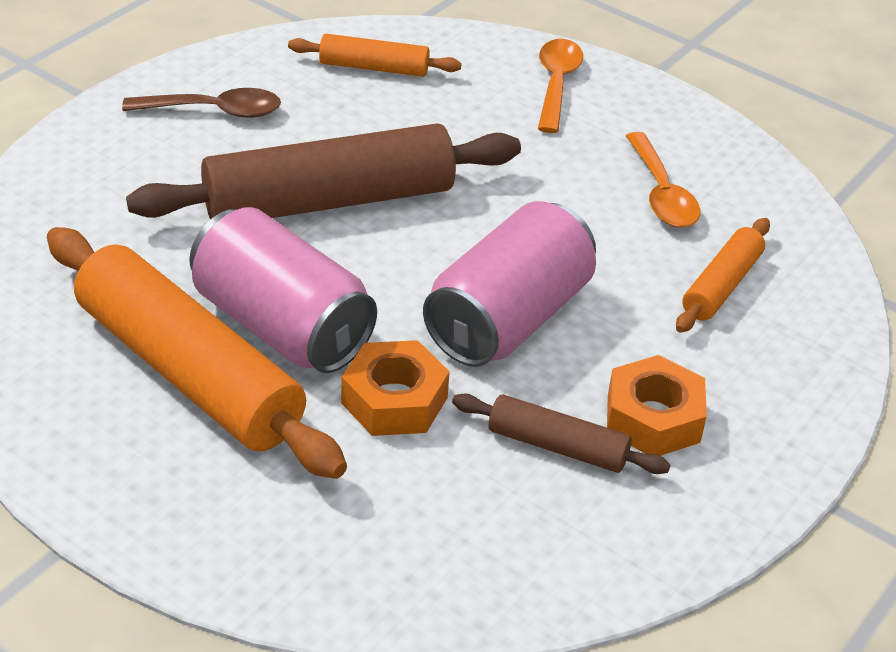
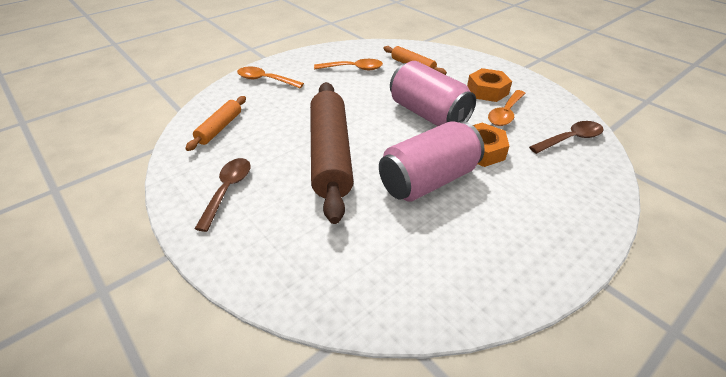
camera: 75 degrees left, 0 degrees up
orange rolling pin [47,227,347,479] -> none
brown rolling pin [452,393,671,474] -> orange spoon [488,90,526,126]
none -> brown spoon [529,121,604,154]

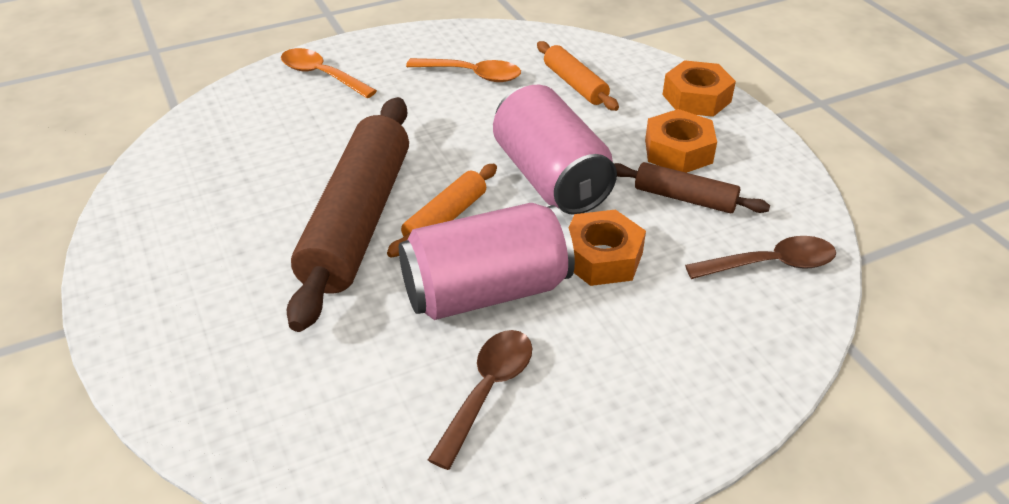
camera: 15 degrees right, 0 degrees up
orange rolling pin [185,96,246,151] -> orange rolling pin moved to [387,164,497,257]
brown spoon [195,158,251,232] -> brown spoon moved to [428,330,532,470]
orange spoon [488,90,526,126] -> brown rolling pin [614,162,770,214]
none -> orange nut [663,60,736,117]

